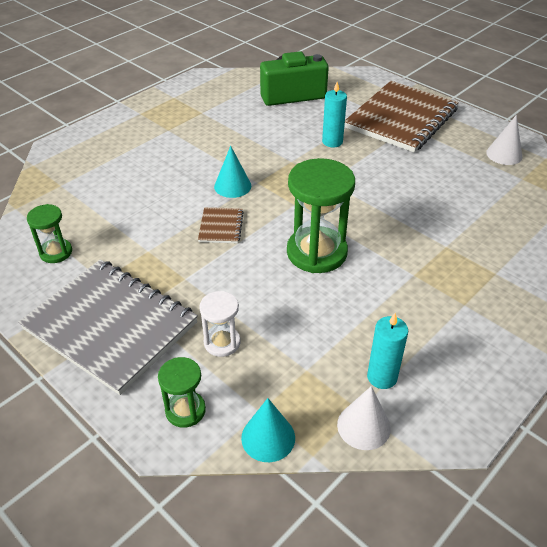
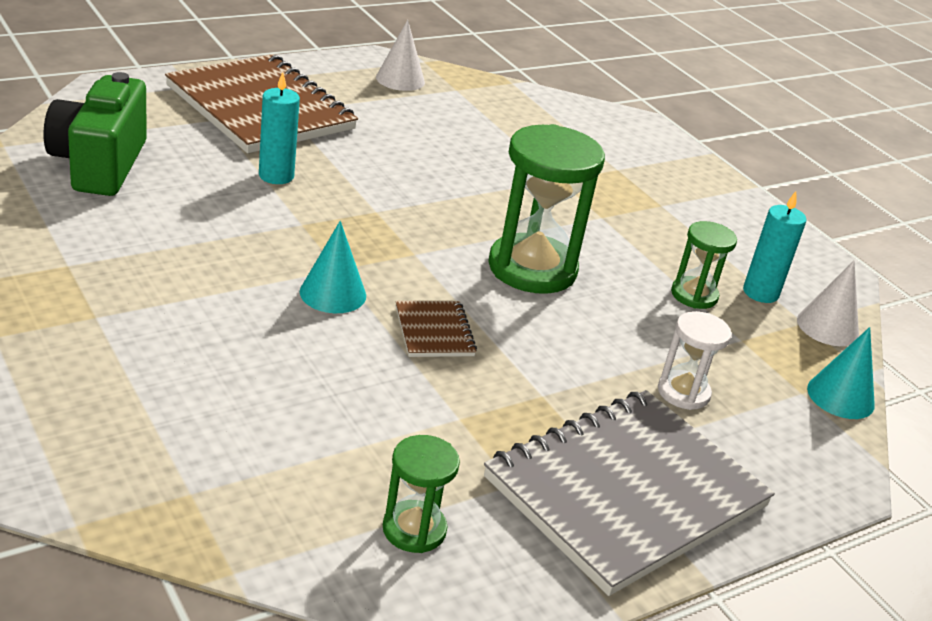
camera: 80 degrees left, 10 degrees down
green hourglass [158,357,206,428] -> green hourglass moved to [671,221,737,309]
brown notebook [198,207,244,243] -> brown notebook turned 60 degrees clockwise [395,301,477,357]

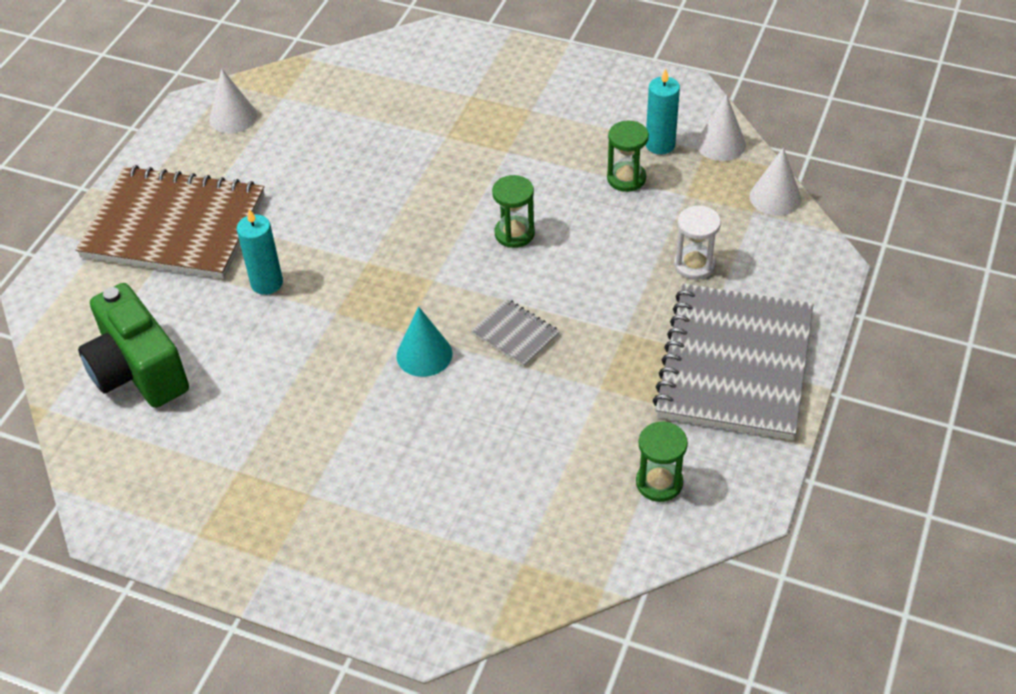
camera: 30 degrees left, 15 degrees up
brown notebook [395,301,477,357] -> grey notebook [472,299,560,367]
green hourglass [488,124,605,294] -> green hourglass [492,175,535,248], size x0.53
turquoise cone [807,327,875,419] -> white cone [750,148,801,216]

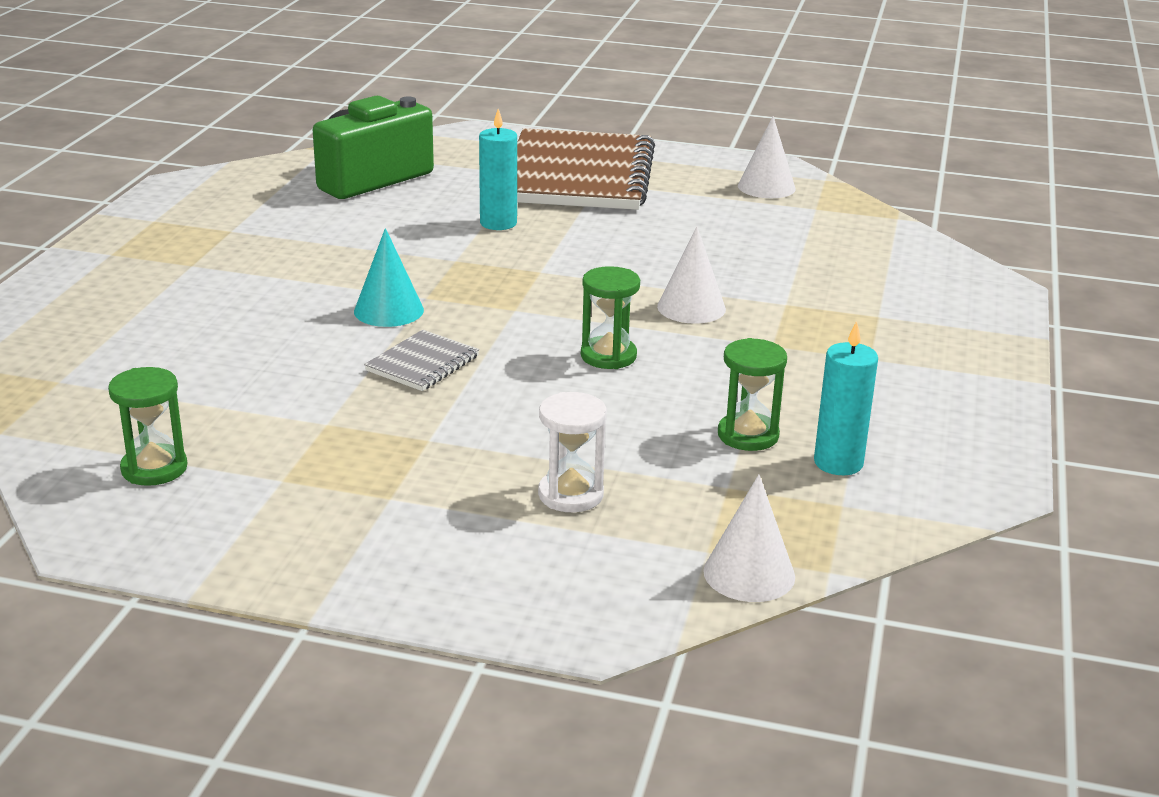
camera: 80 degrees right, 20 degrees down
grey notebook [653,284,814,440] -> none
white cone [696,94,746,161] -> white cone moved to [657,227,726,324]

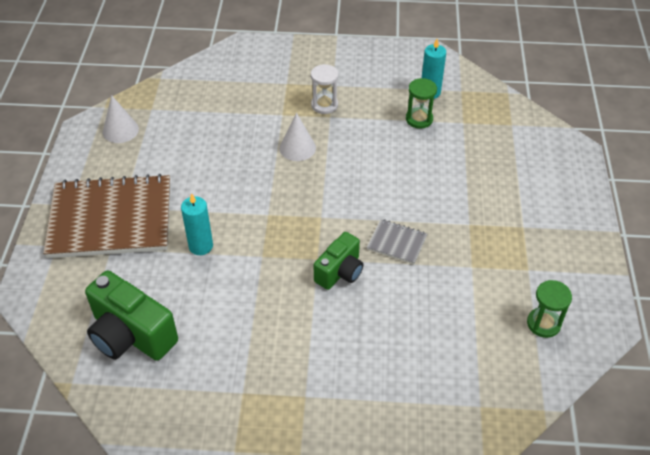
camera: 100 degrees left, 20 degrees up
turquoise cone [354,228,424,327] -> green camera [314,232,363,290]
white hourglass [538,392,607,512] -> white hourglass moved to [311,64,339,114]
green hourglass [581,266,640,369] -> none
white cone [703,475,795,602] -> none

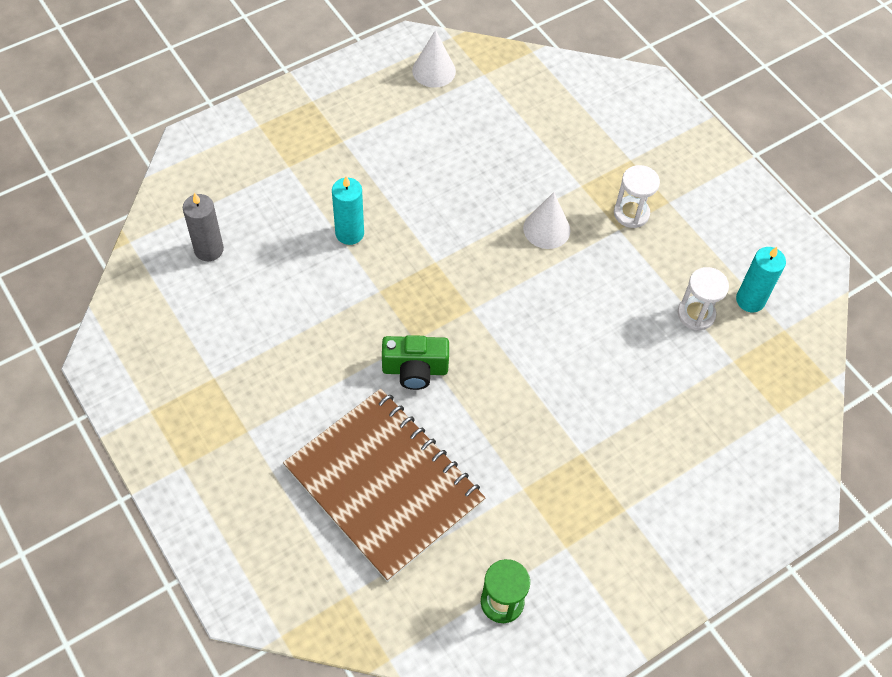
camera: 50 degrees right, 10 degrees up
brown notebook [43,174,170,258] -> brown notebook moved to [283,389,486,582]
green camera [85,270,178,361] -> grey candle [183,193,224,261]
grey notebook [367,219,427,264] -> none
green hourglass [406,78,437,129] -> white hourglass [678,267,729,331]

